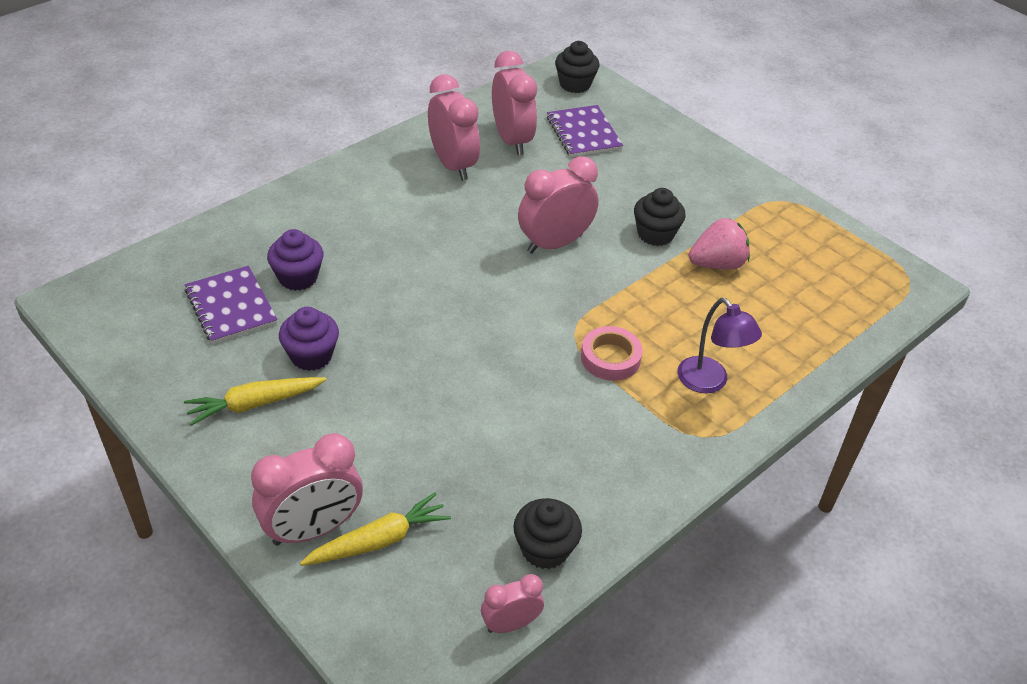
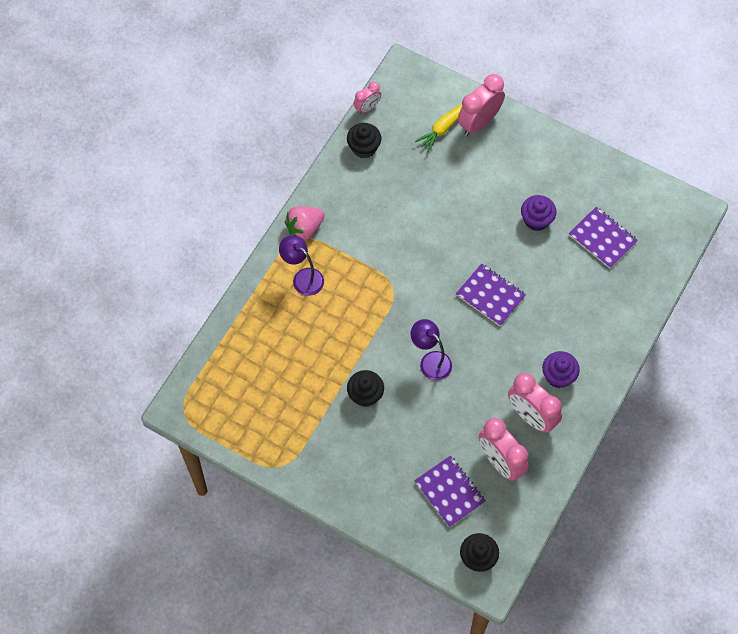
camera: 165 degrees right, 20 degrees up
yellow carrot [184,377,327,426] -> none
purple cupcake [267,229,323,291] -> purple cupcake moved to [542,351,580,388]
pink clock [518,156,599,254] -> purple lamp [411,319,452,380]
pink tape [581,326,643,381] -> none
pink strawberry [689,218,750,269] -> pink strawberry moved to [285,206,324,241]
none -> purple notebook [456,263,526,326]

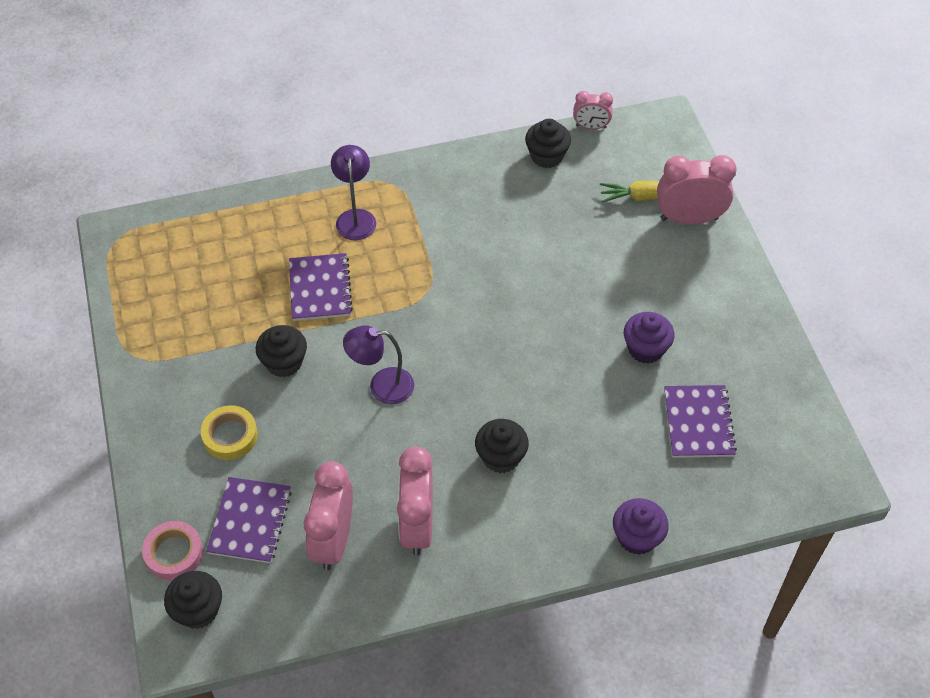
camera: 45 degrees right, 10 degrees down
pink strawberry [285,206,324,241] -> none
purple lamp [411,319,452,380] -> purple lamp turned 90 degrees counterclockwise [343,325,414,404]
purple notebook [456,263,526,326] -> purple notebook moved to [289,253,353,321]
purple cupcake [542,351,580,388] -> purple cupcake moved to [613,498,669,555]
none -> pink tape [142,521,203,580]
none -> yellow tape [201,405,258,460]
none -> black cupcake [475,419,529,473]

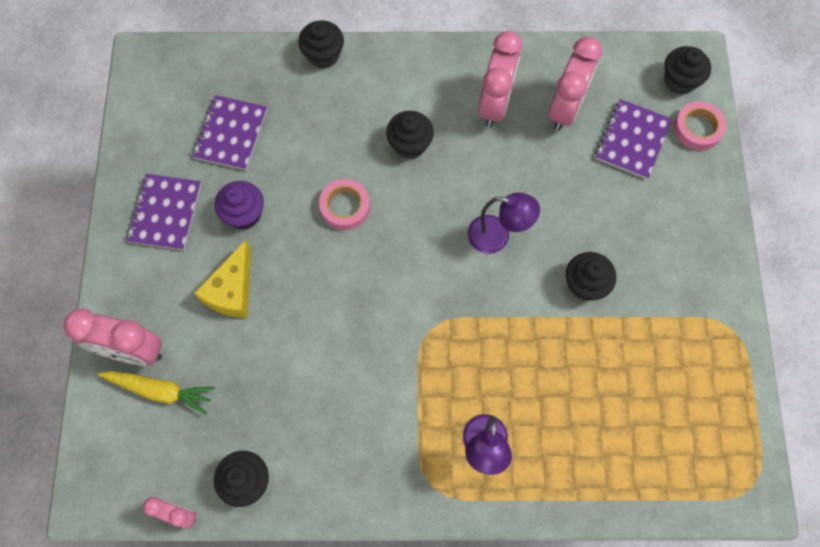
camera: 165 degrees left, 15 degrees up
yellow tape [201,405,258,460] -> none
purple notebook [289,253,353,321] -> purple notebook moved to [127,174,201,250]
purple cupcake [613,498,669,555] -> black cupcake [298,20,344,69]
none -> yellow cheese [194,240,251,318]
none -> pink tape [319,179,370,230]

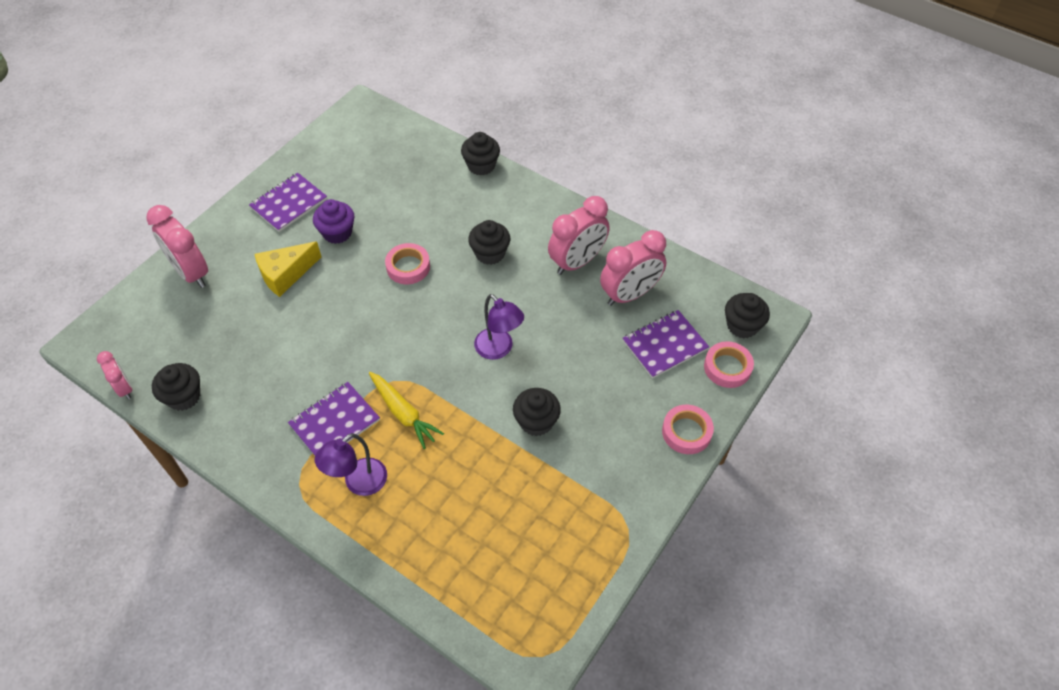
camera: 35 degrees right, 15 degrees down
yellow carrot [98,371,215,415] -> yellow carrot moved to [369,372,444,449]
purple notebook [192,95,267,170] -> purple notebook moved to [288,382,380,455]
none -> pink tape [662,405,714,454]

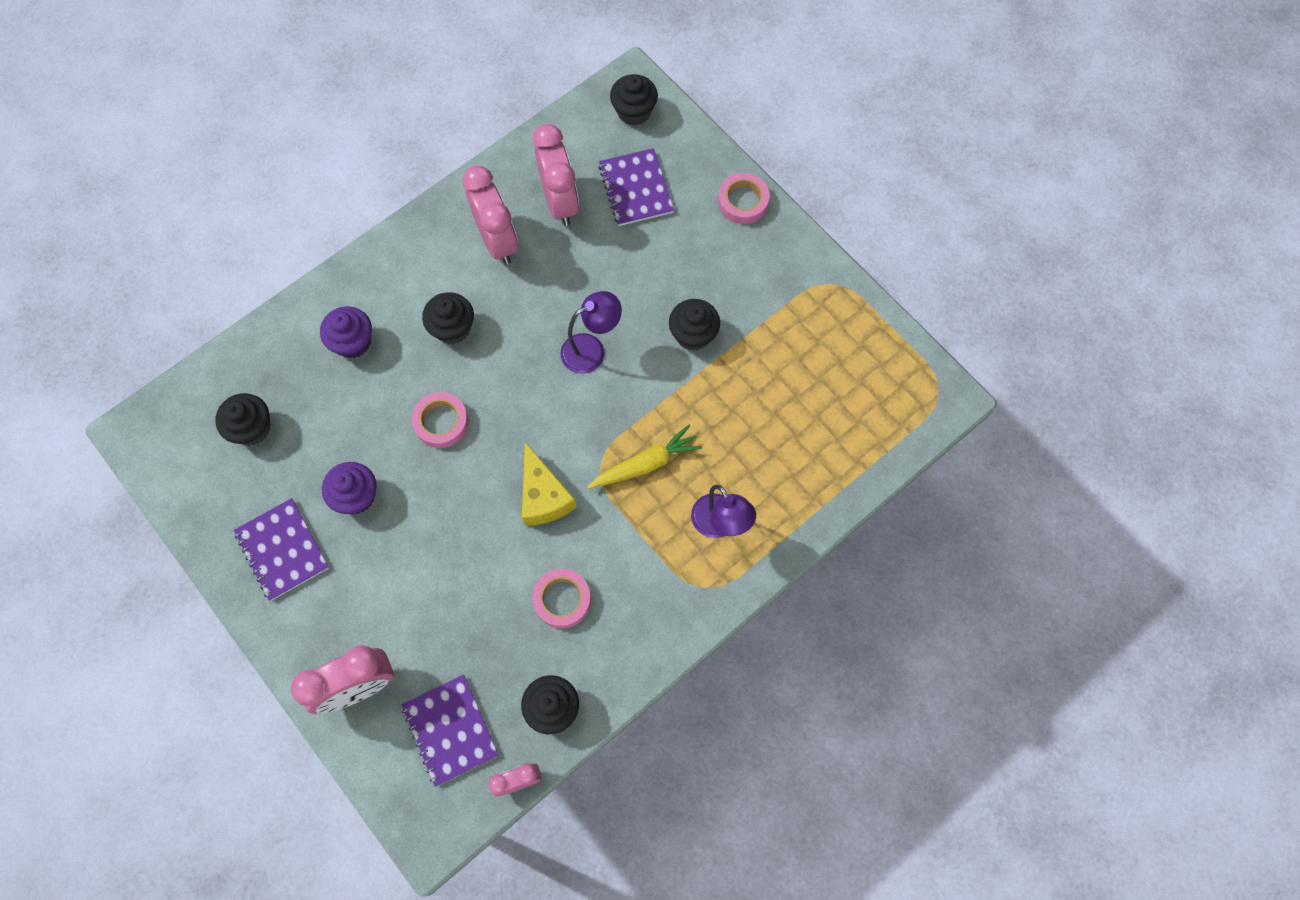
camera: 75 degrees left, 15 degrees up
yellow cheese [255,241,321,297] -> yellow cheese moved to [522,442,577,526]
purple notebook [288,382,380,455] -> purple notebook moved to [401,675,498,787]
black cupcake [461,132,500,175] -> black cupcake moved to [215,393,271,445]
pink tape [704,341,754,388] -> pink tape moved to [532,569,591,628]
none -> purple cupcake [320,306,372,358]

